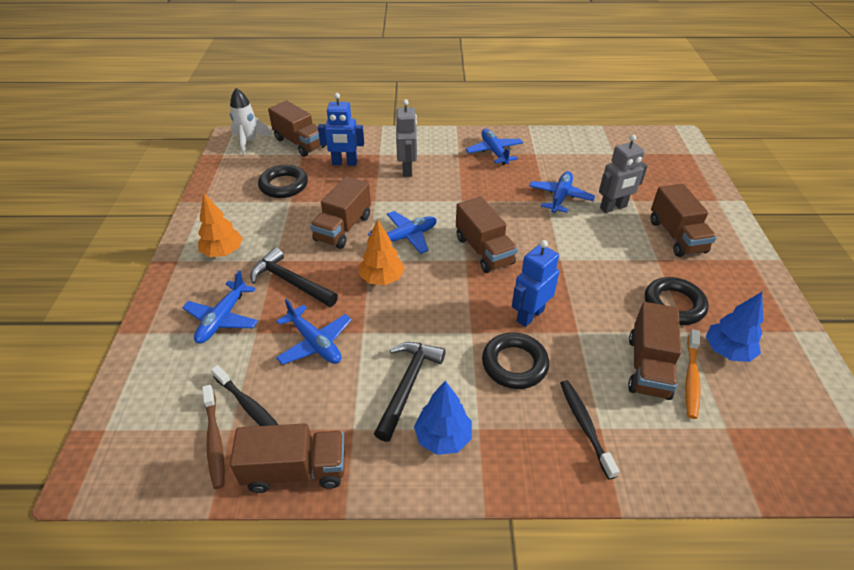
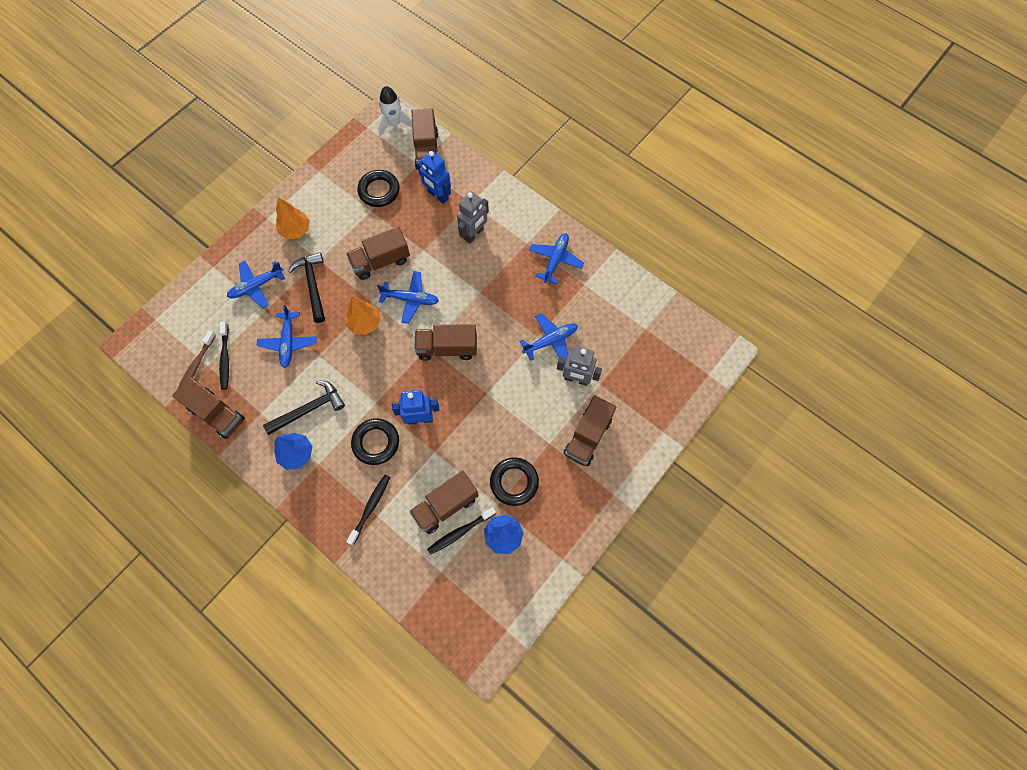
camera: 40 degrees right, 25 degrees up
brown truck [456,196,518,273] -> brown truck turned 75 degrees clockwise [414,324,477,361]
orange toothbrush [685,329,701,419] -> black toothbrush [427,507,496,555]

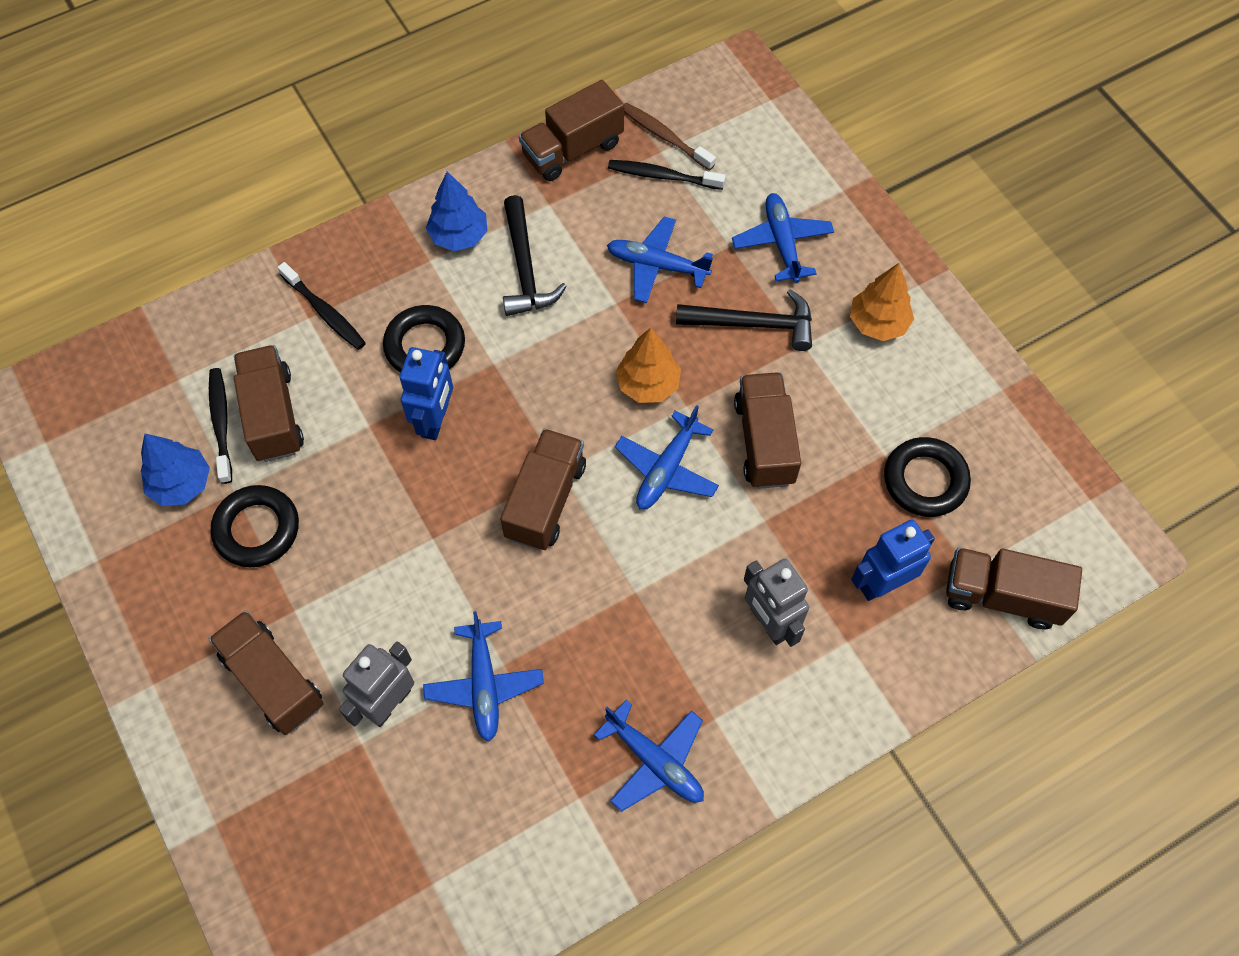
camera: 110 degrees right, 5 degrees down
white rocket [378,86,412,137] -> none

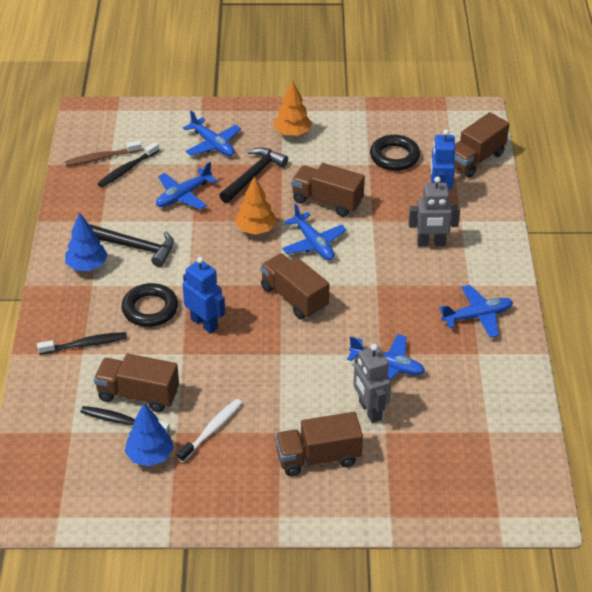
camera: 60 degrees left, 20 degrees down
black ring [211,485,299,567] -> white toothbrush [177,399,242,462]
brown truck [519,80,624,181] -> none
blue plane [732,193,834,283] -> blue plane turned 150 degrees counterclockwise [183,111,241,156]

